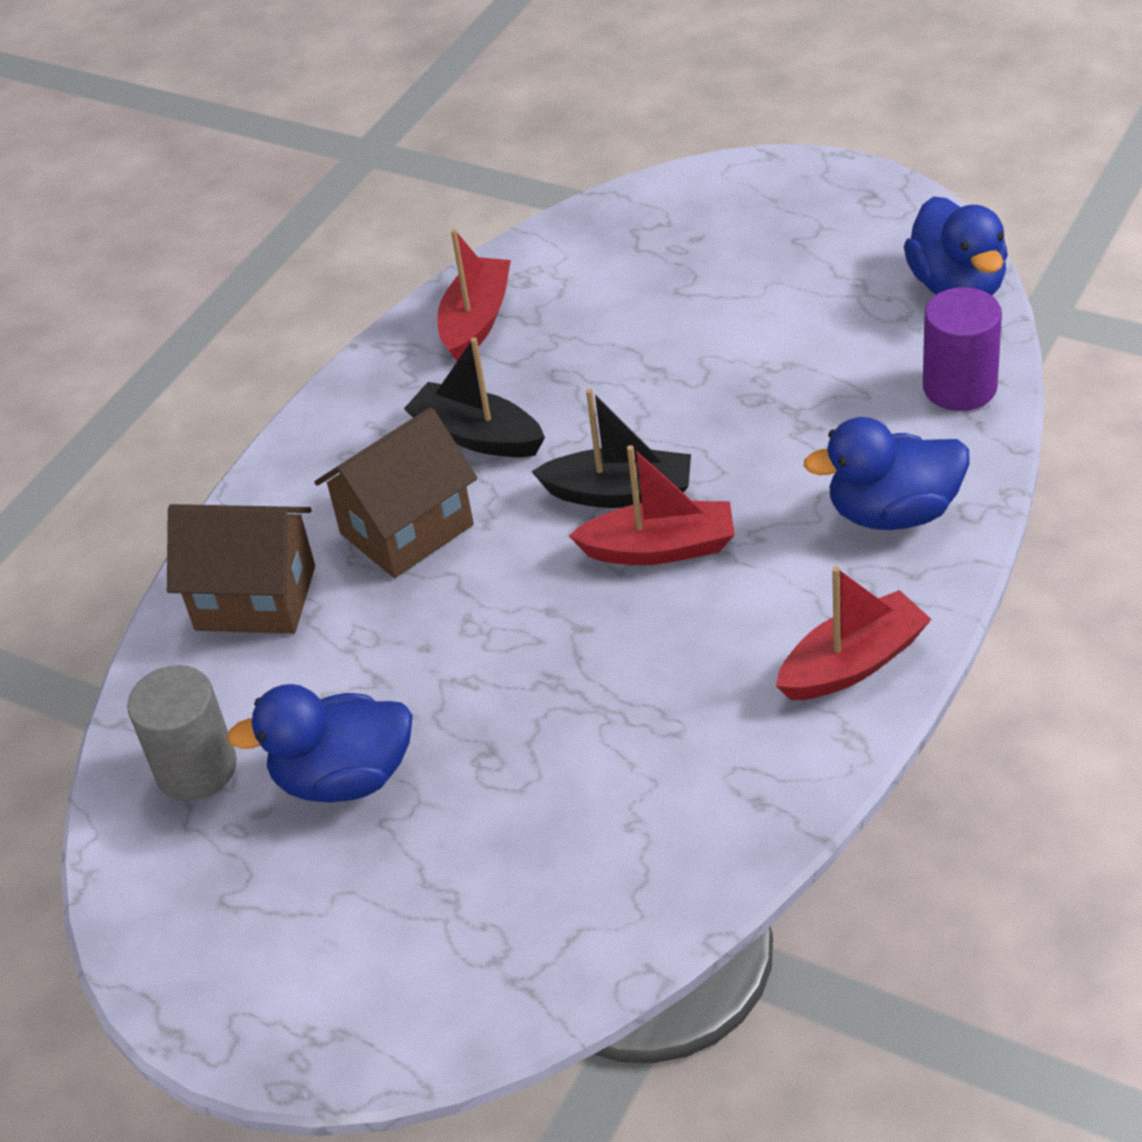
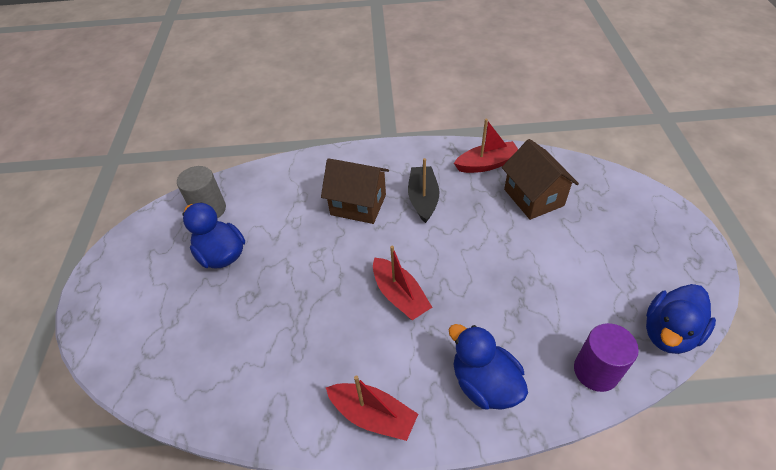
camera: 55 degrees right, 5 degrees up
brown house [167,504,315,634] -> brown house moved to [502,139,579,220]
black boat [531,389,691,508] -> none

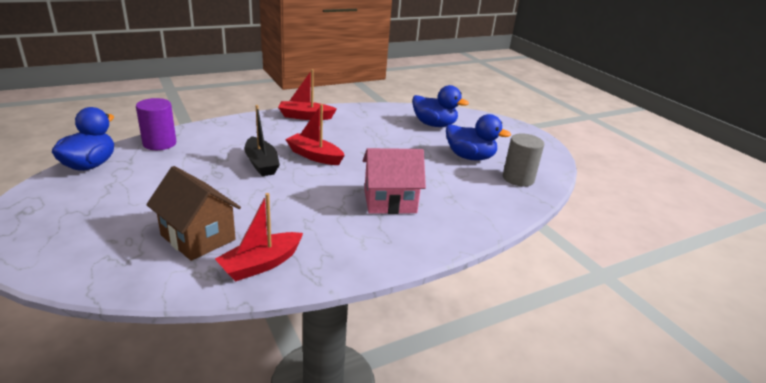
camera: 150 degrees right, 20 degrees down
brown house [321,158,389,224] -> pink house [363,148,426,214]
black boat [408,158,439,223] -> black boat moved to [244,105,280,176]
blue duck [449,324,528,410] -> blue duck moved to [412,85,469,127]

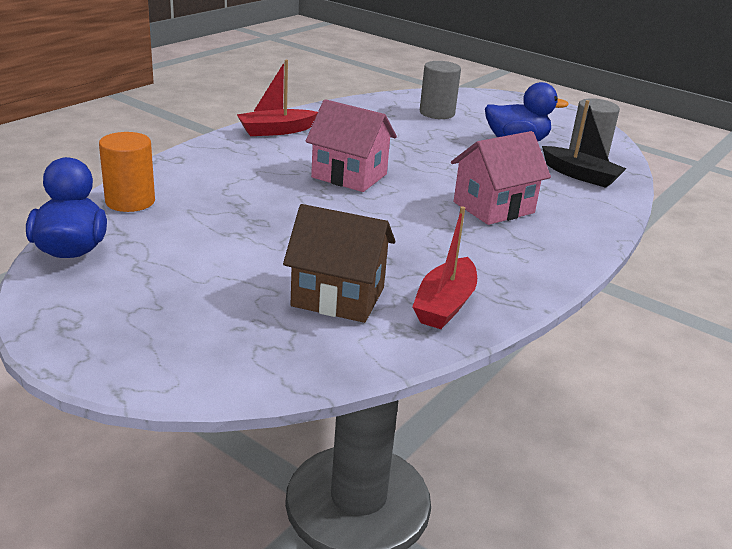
camera: 25 degrees left, 0 degrees up
purple cylinder [136,98,176,150] -> orange cylinder [99,132,155,212]
black boat [244,105,280,176] -> black boat moved to [542,100,626,188]
red boat [285,104,345,165] -> pink house [306,99,397,192]
blue duck [412,85,469,127] -> grey cylinder [420,61,461,119]

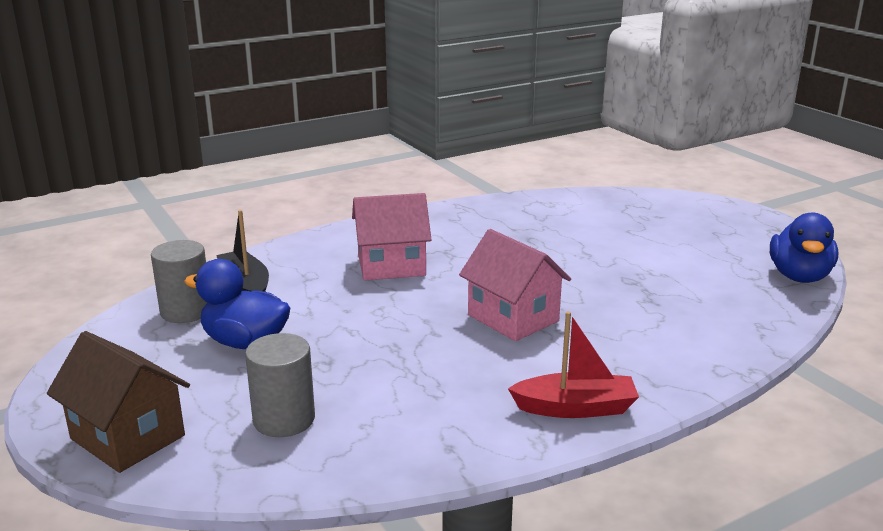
camera: 155 degrees left, 5 degrees down
orange cylinder [99,132,155,212] -> none
brown house [283,204,395,323] -> brown house moved to [47,331,190,473]
red boat [412,206,477,329] -> none

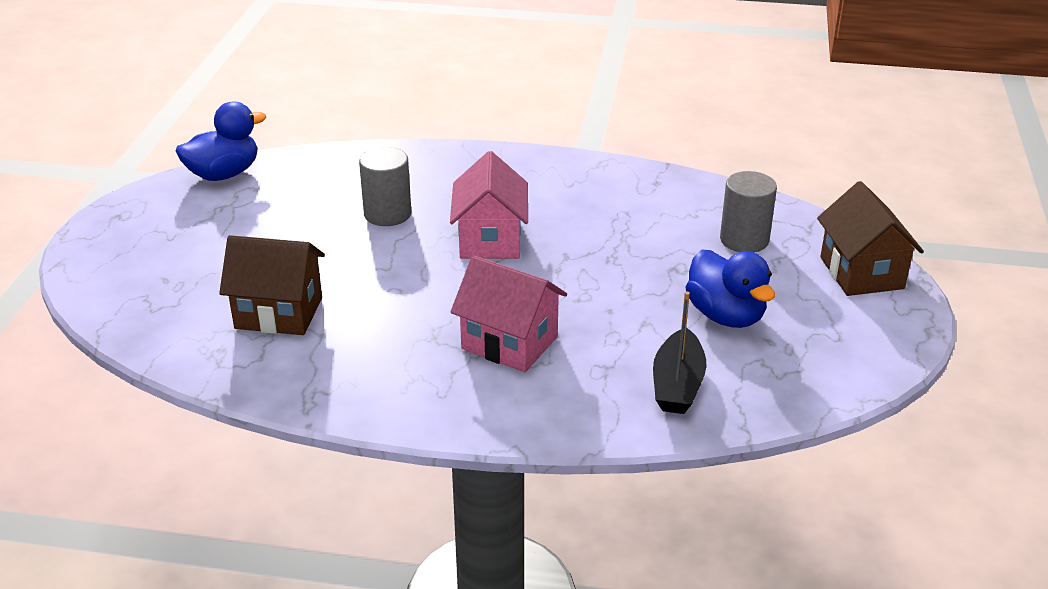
camera: 140 degrees left, 10 degrees up
grey cylinder [151,240,208,323] -> grey cylinder moved to [359,147,412,226]
red boat [508,311,639,418] -> none
none -> brown house [219,235,325,335]

